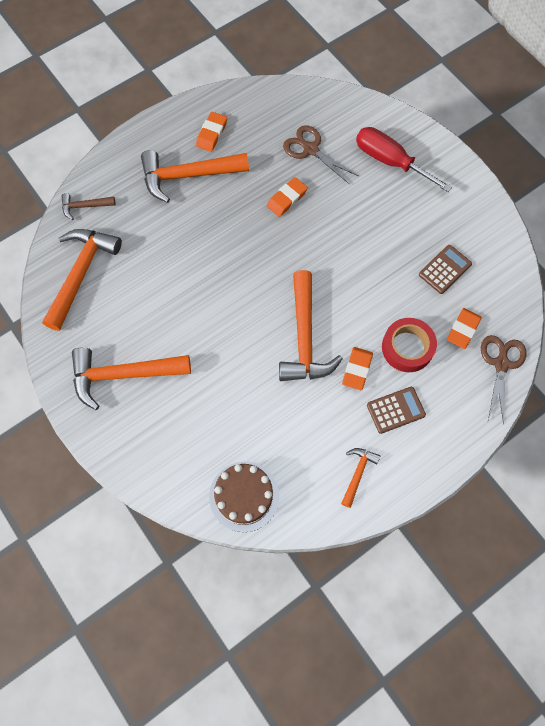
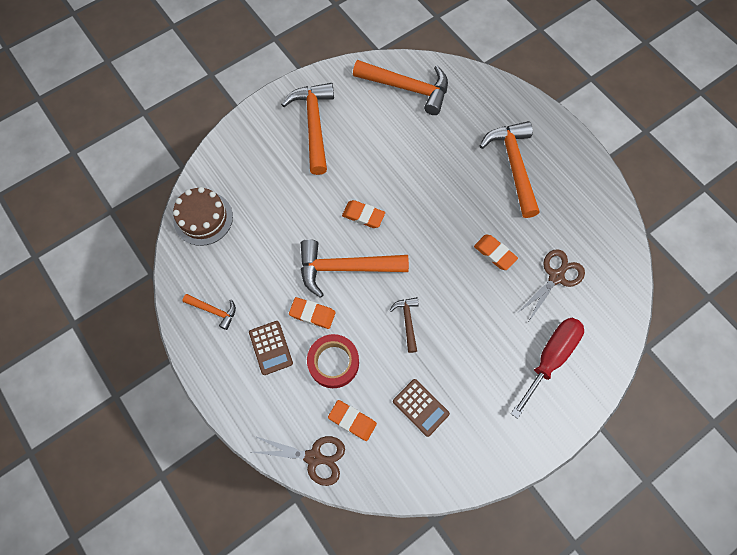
camera: 90 degrees right, 0 degrees up
brown hammer [61,193,116,220] -> brown hammer moved to [389,297,419,353]
orange eraser [196,112,227,152] -> orange eraser moved to [342,200,385,228]

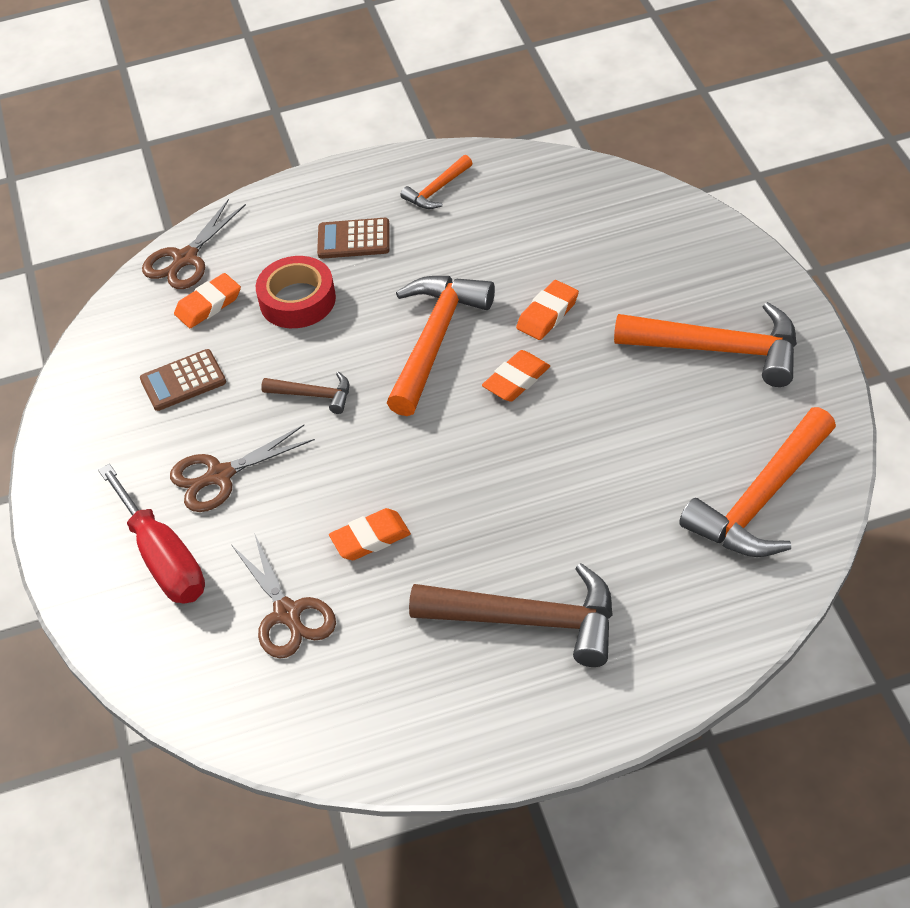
camera: 115 degrees right, 20 degrees down
brown cake [173,187,233,246] -> none
orange eraser [289,297,336,329] -> orange eraser moved to [516,280,579,340]
orange hammer [480,121,540,218] -> brown hammer [409,563,613,667]
none -> brown scissors [170,425,315,512]

